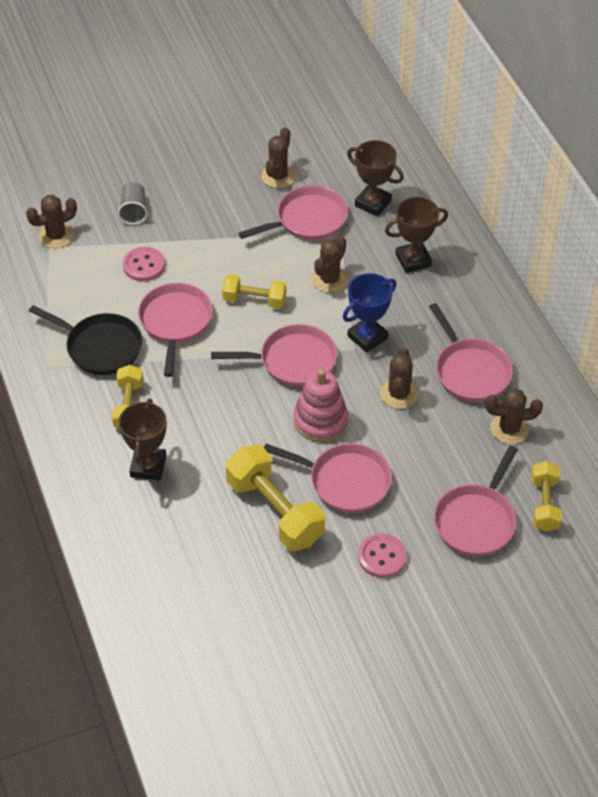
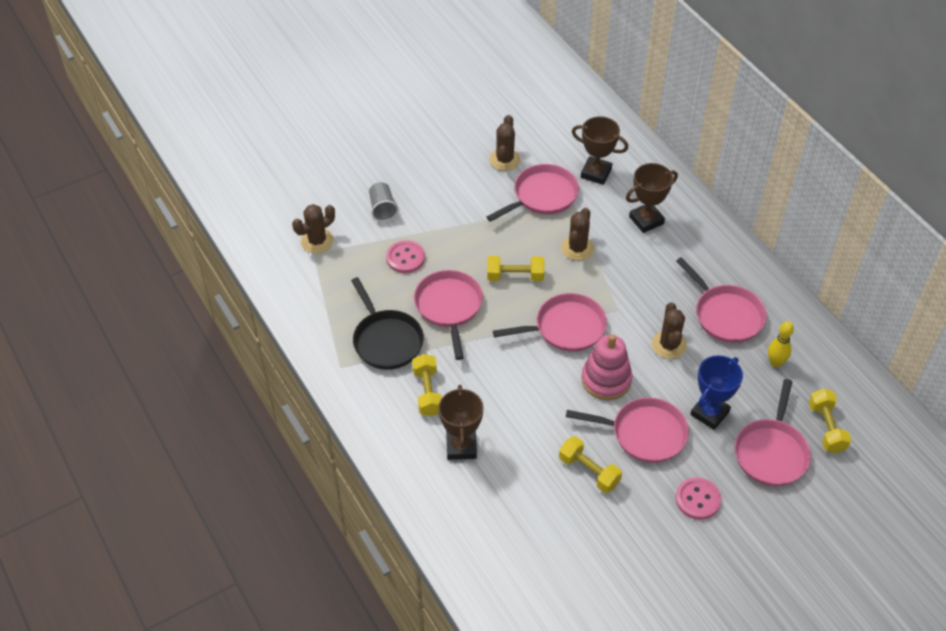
camera: 10 degrees left, 0 degrees up
black pan [29,305,142,375] -> black pan turned 45 degrees clockwise [351,277,424,370]
yellow dumbbell [226,445,325,551] -> yellow dumbbell [559,436,622,493], size x0.60
blue trophy [343,273,396,353] -> blue trophy moved to [690,355,743,430]
brown cactus [485,388,543,444] -> yellow bowling pin [768,321,794,367]

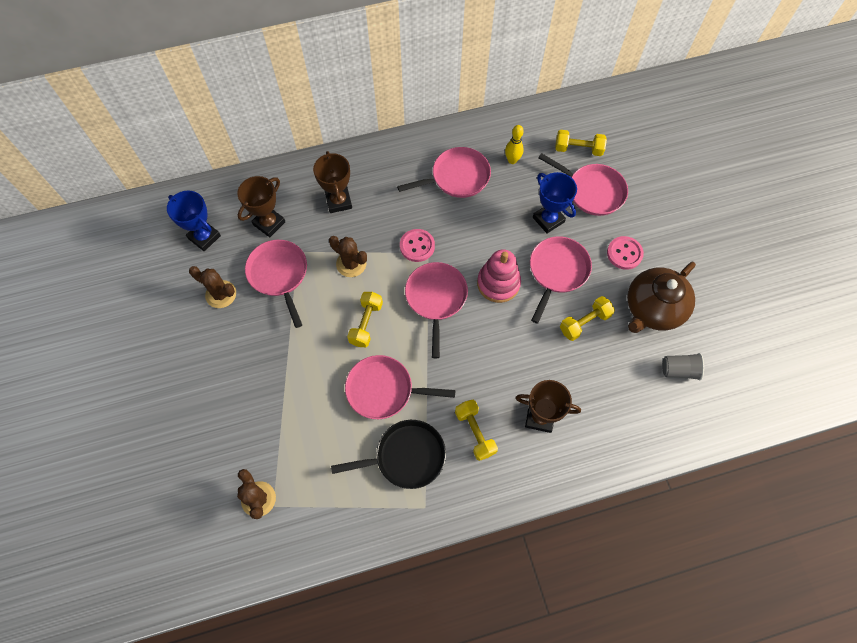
camera: 75 degrees left, 15 degrees up
grey cup [369,182,398,222] -> grey cup moved to [662,353,704,381]
pink button [386,240,425,273] -> pink button moved to [400,229,435,262]
yellow dumbbell [412,354,442,416] -> yellow dumbbell turned 60 degrees clockwise [455,400,498,461]
brown cactus [652,302,687,359] -> none
none -> blue trophy [167,190,221,251]
none -> brown teapot [627,262,696,333]

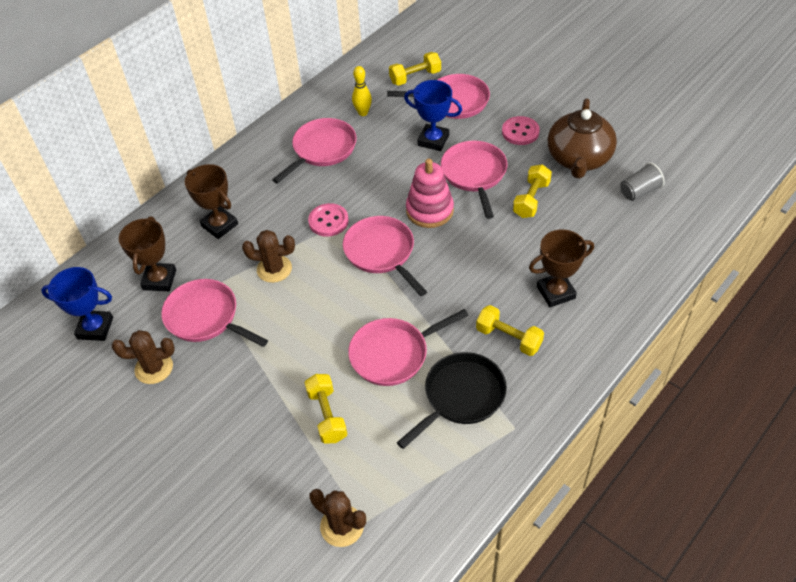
camera: 30 degrees left, 15 degrees down
yellow dumbbell [347,292,383,347] -> yellow dumbbell moved to [305,374,347,443]

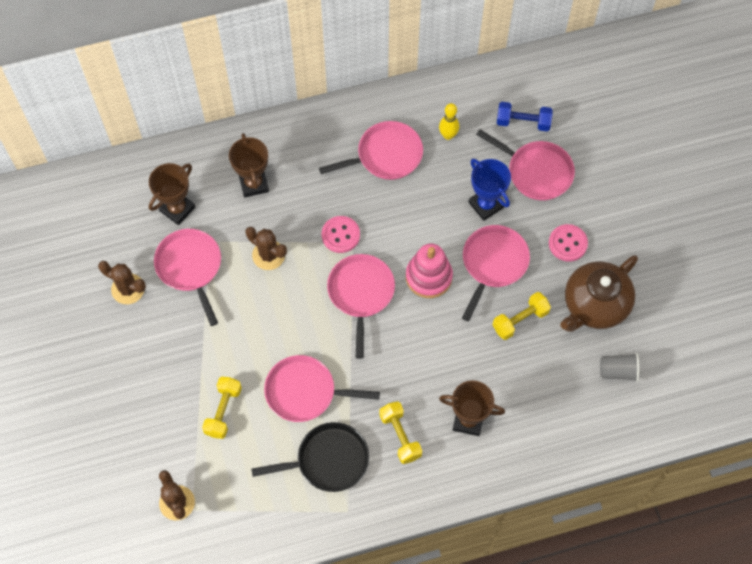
camera: 30 degrees right, 15 degrees up
blue trophy [41,267,113,341] -> none
yellow dumbbell [389,52,441,86] -> blue dumbbell [497,102,553,131]

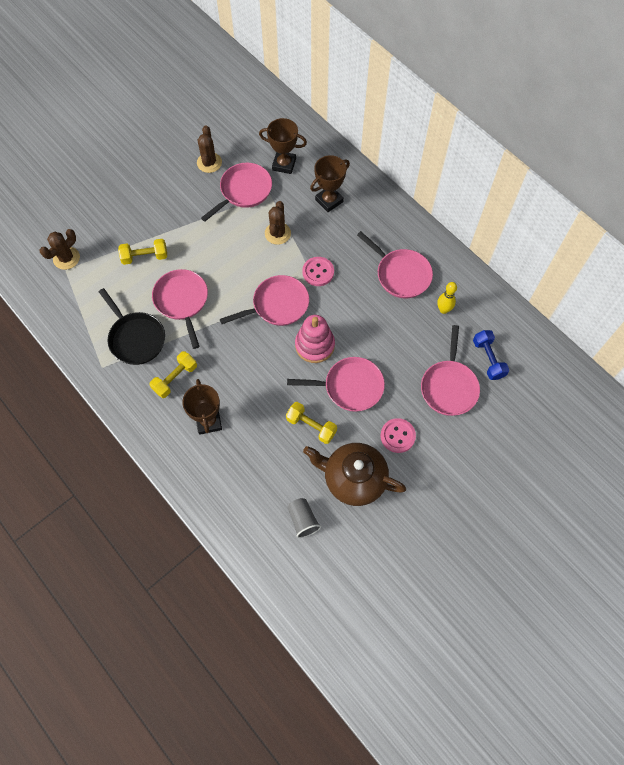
camera: 65 degrees right, 0 degrees up
blue trophy [469,159,511,221] -> none

